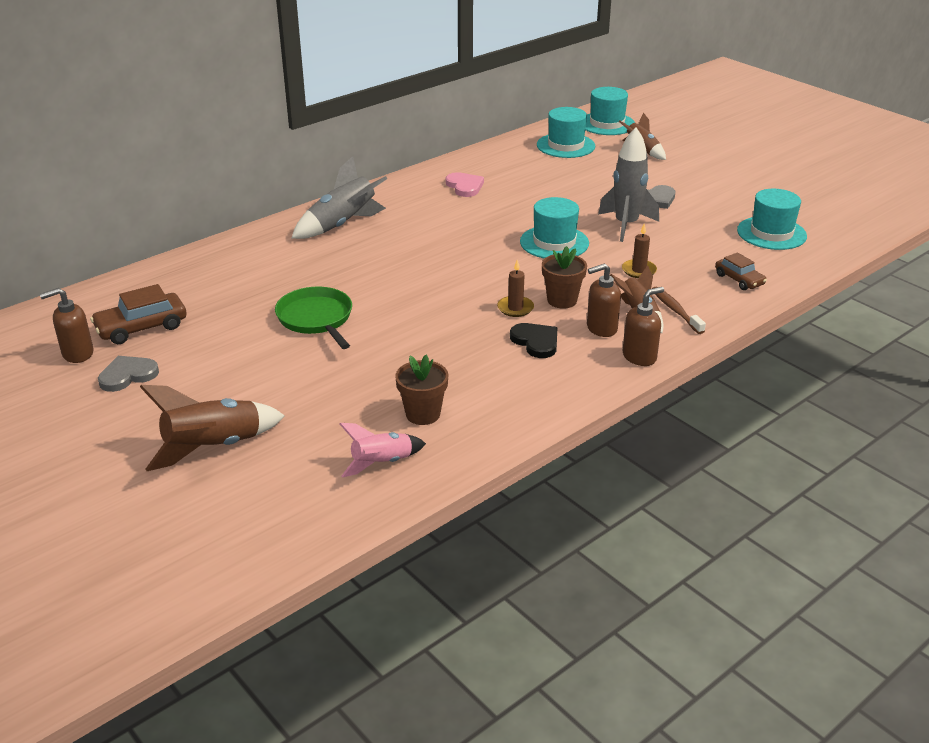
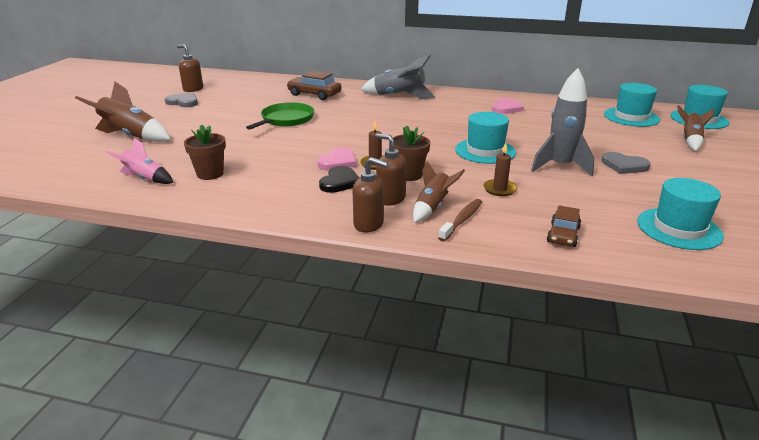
camera: 55 degrees right, 5 degrees down
brown car [90,284,186,344] -> brown car moved to [287,71,342,100]
none -> pink heart [317,147,356,170]

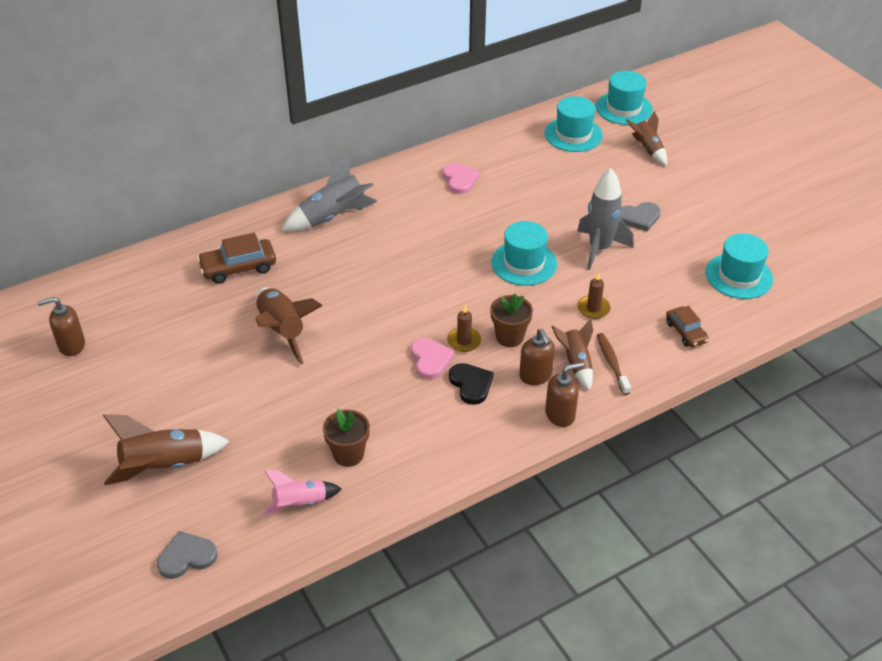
camera: 45 degrees left, 15 degrees up
grey heart [165,93,198,107] -> grey heart moved to [157,531,218,579]
green pan [246,102,314,130] -> brown rocket [255,287,323,364]
brown soap dispenser [375,134,407,206] -> brown soap dispenser turned 105 degrees counterclockwise [519,329,555,385]

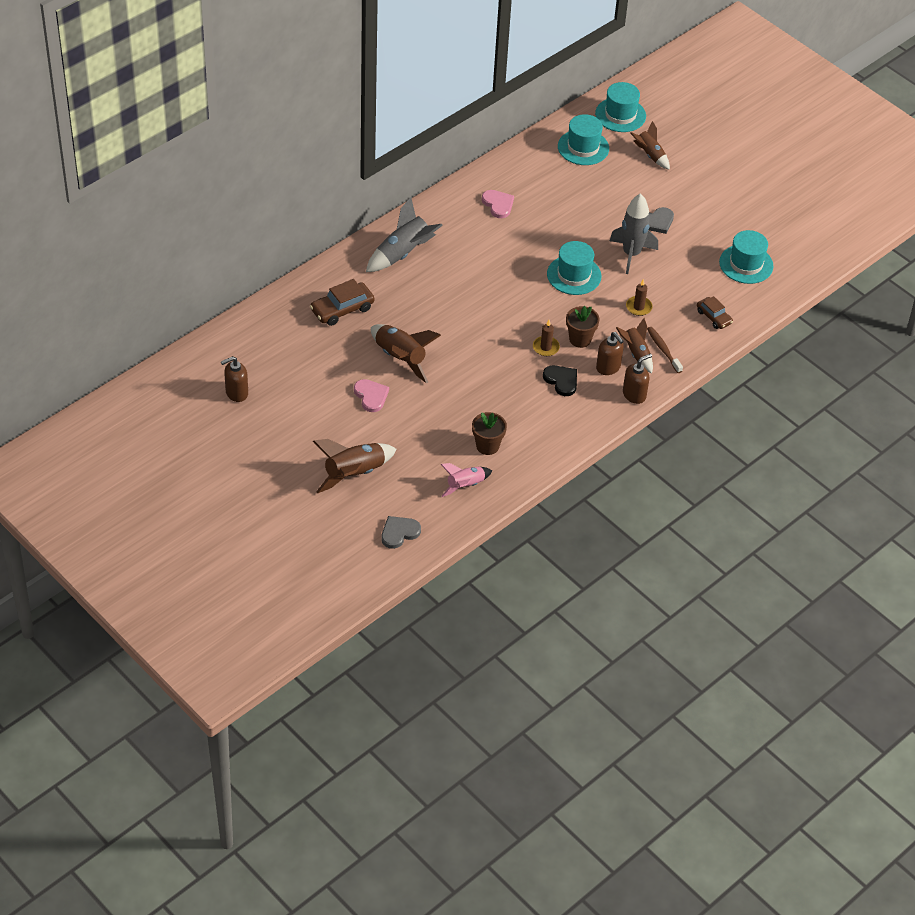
camera: 15 degrees left, 5 degrees up
pink heart [411,338,454,379] -> pink heart moved to [354,379,389,412]

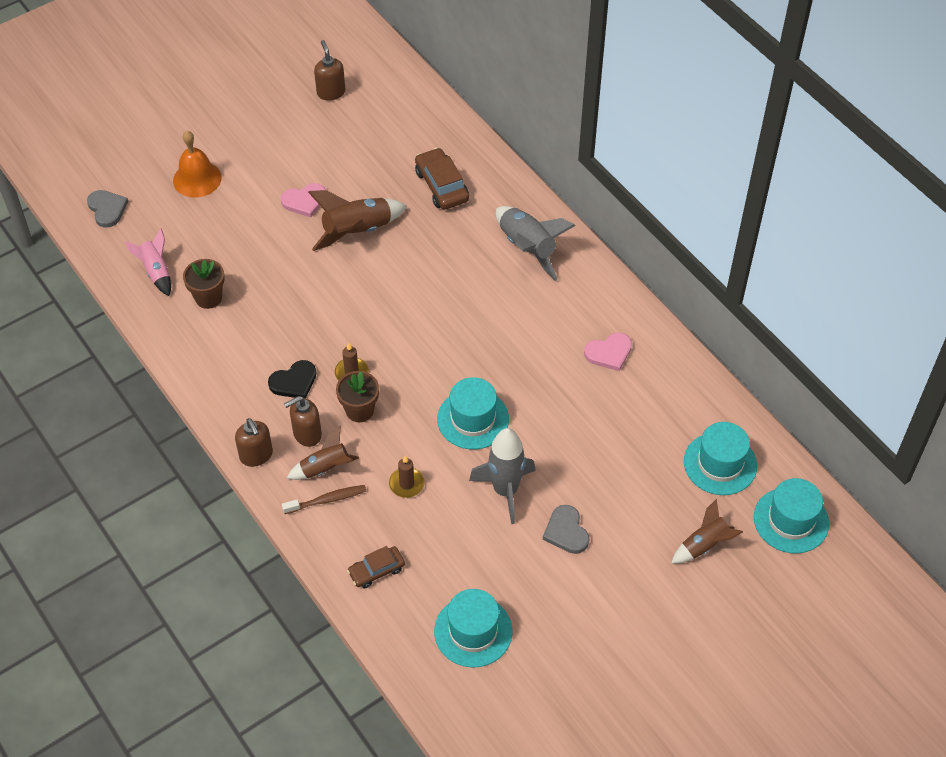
camera: 100 degrees right, 5 degrees up
brown rocket [313,439,397,493] -> orange bell [173,131,222,198]

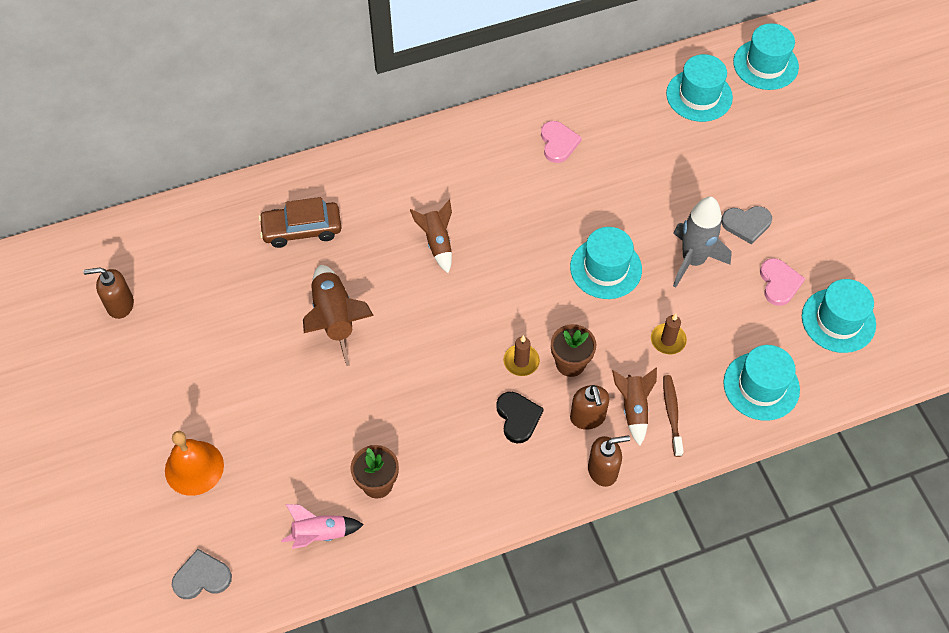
camera: 75 degrees left, 5 degrees up
pink heart [281,183,326,217] -> pink heart moved to [760,258,805,306]
brown car [347,546,405,588] -> turquoise hat [723,345,800,421]
grey rocket [496,206,576,281] -> none
brown rocket [671,499,743,564] -> brown rocket moved to [410,200,452,273]

